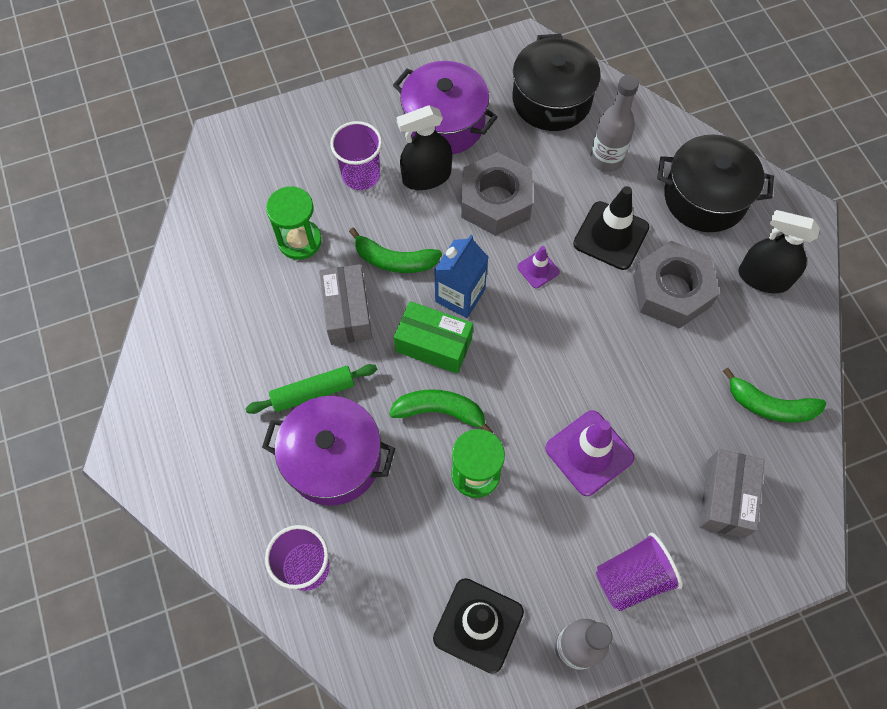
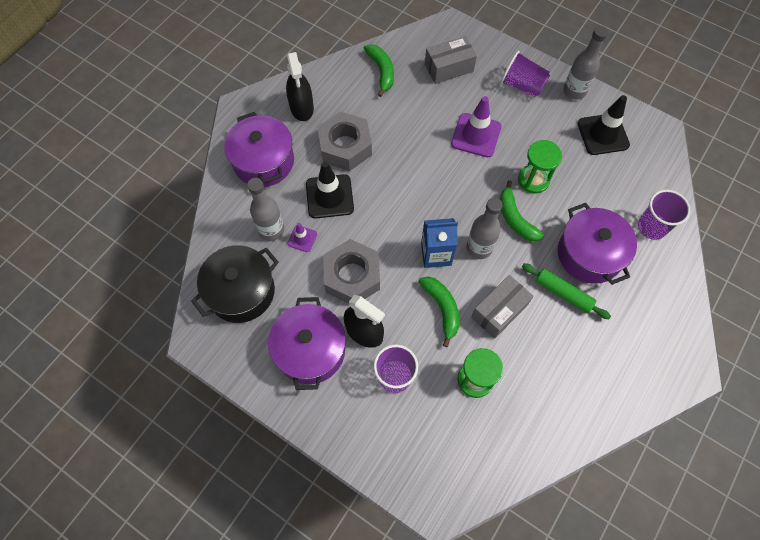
camera: 125 degrees left, 0 degrees up
green box [394,301,473,374] -> grey bottle [466,198,503,259]
purple traffic cone [517,246,560,288] -> purple traffic cone moved to [287,223,317,252]
black pot [657,134,774,232] -> purple pot [224,112,294,187]

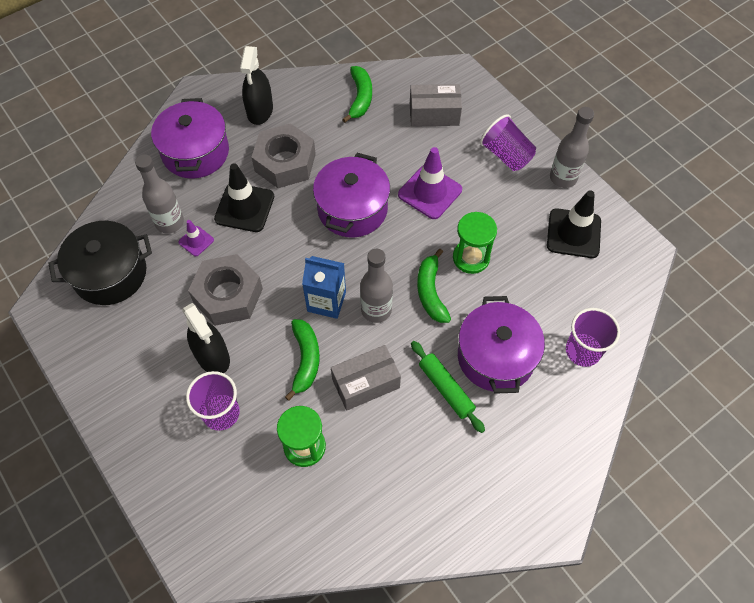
camera: 20 degrees right, 5 degrees down
purple pot [268,297,346,390] -> purple pot moved to [313,153,390,237]

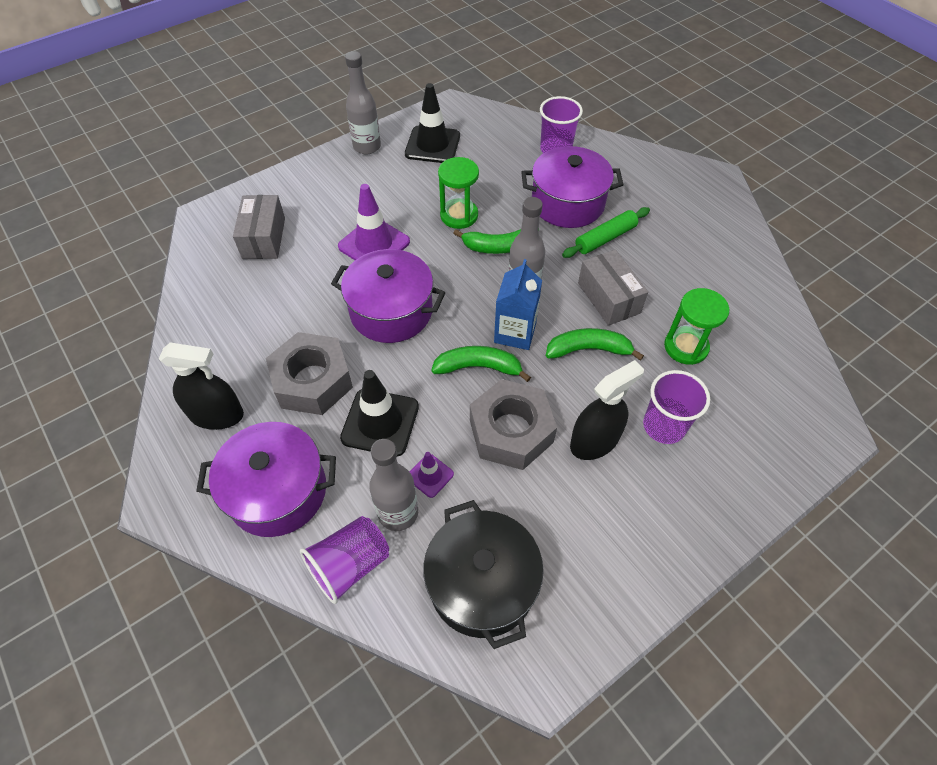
camera: 90 degrees left, 5 degrees down
green banana [342,66,372,123] -> green banana moved to [431,346,531,382]
purple cup [480,114,536,171] -> purple cup moved to [300,516,389,604]

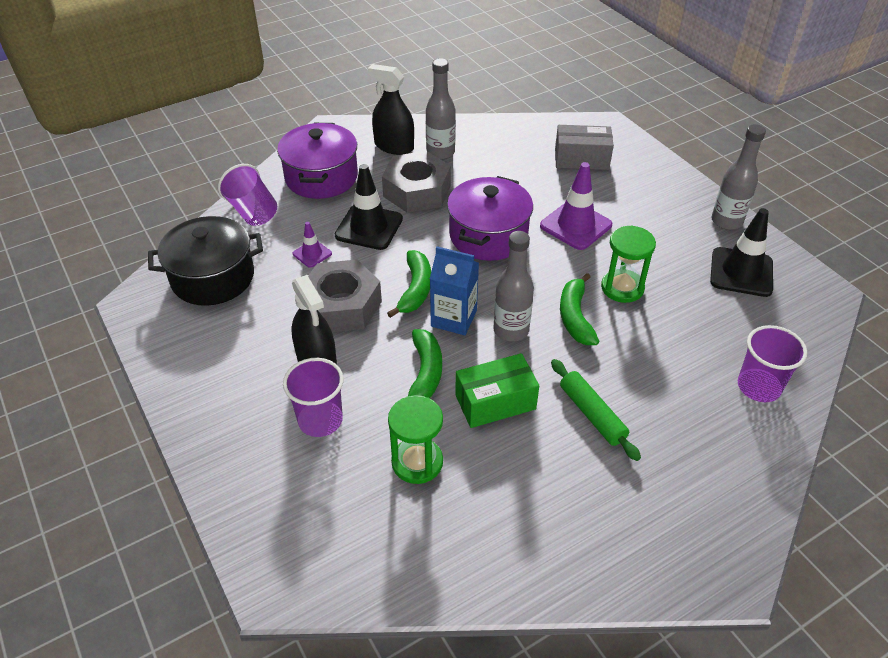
camera: 95 degrees right, 10 degrees down
black spray bottle [159,342,244,430] -> black spray bottle turned 105 degrees clockwise [368,64,414,155]
grey bottle [369,439,418,531] -> grey bottle moved to [426,58,456,159]
purple pot [521,146,624,228] -> none
grey box [578,250,648,326] -> green box [455,353,539,428]

